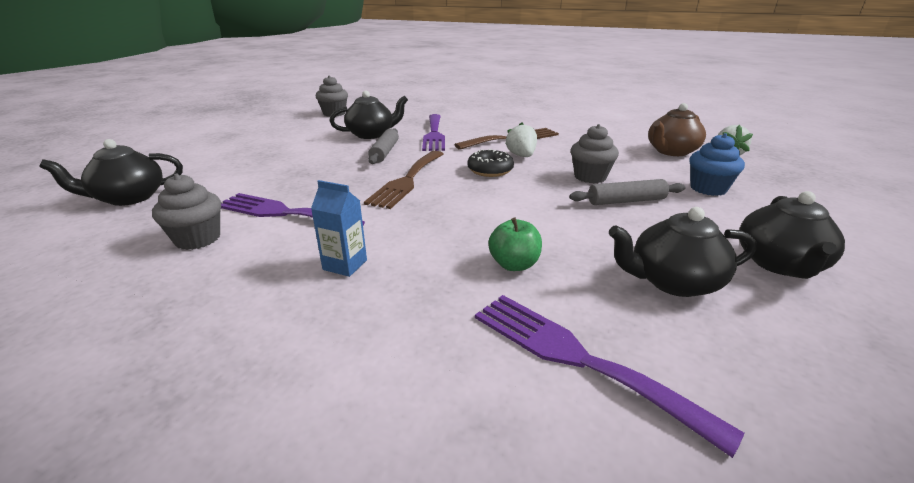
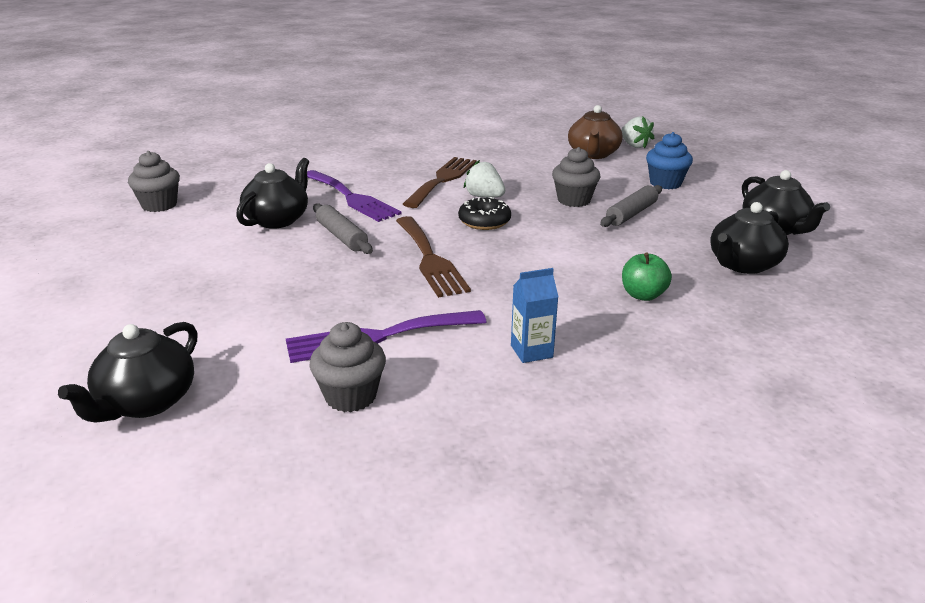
camera: 40 degrees left, 0 degrees up
purple fork [475,295,745,458] -> none

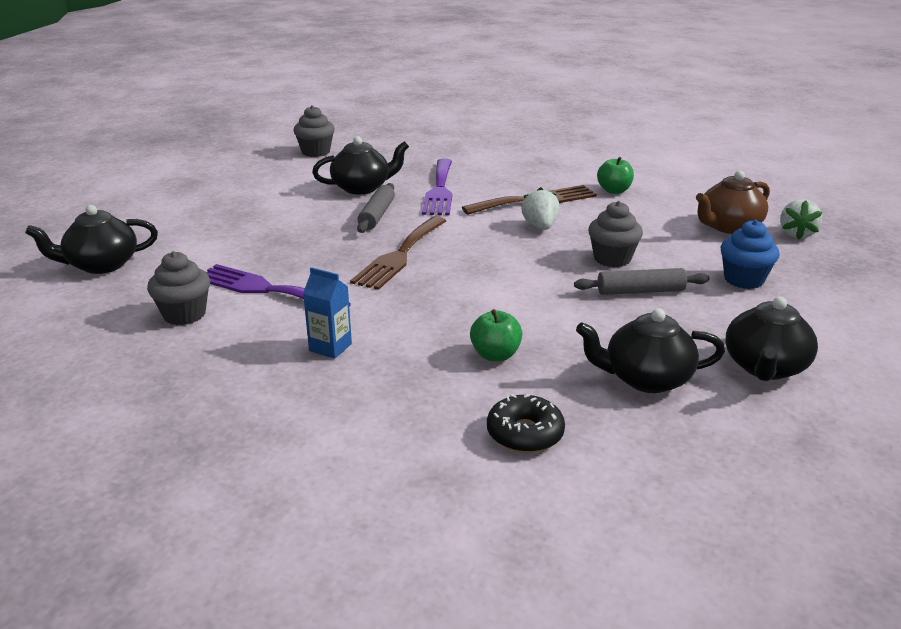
camera: 45 degrees right, 0 degrees up
black donut [458,197,511,230] -> black donut moved to [487,394,565,453]
none -> green apple [597,157,634,194]

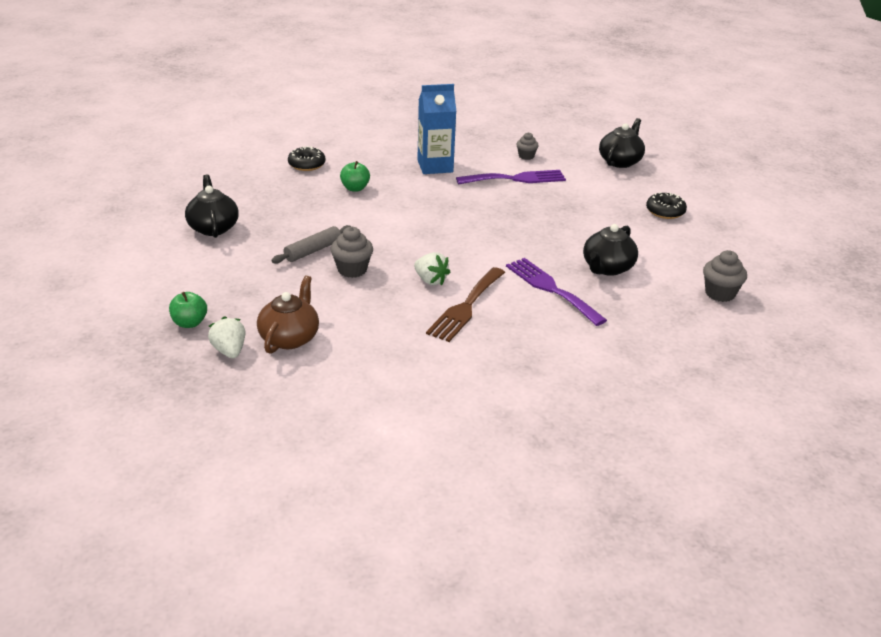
camera: 140 degrees right, 5 degrees up
grey cupcake [147,251,210,325] -> grey cupcake [516,132,539,160], size x0.64
blue carton [303,267,352,359] -> blue carton [417,84,456,174], size x1.79
brown fork [350,216,446,290] -> none
grey rolling pin [357,183,395,233] -> none
black teapot [576,308,725,393] -> none
green apple [597,157,634,194] -> green apple moved to [169,292,207,328]
blue cupcake [721,220,780,289] -> none
none -> black donut [646,192,687,219]

